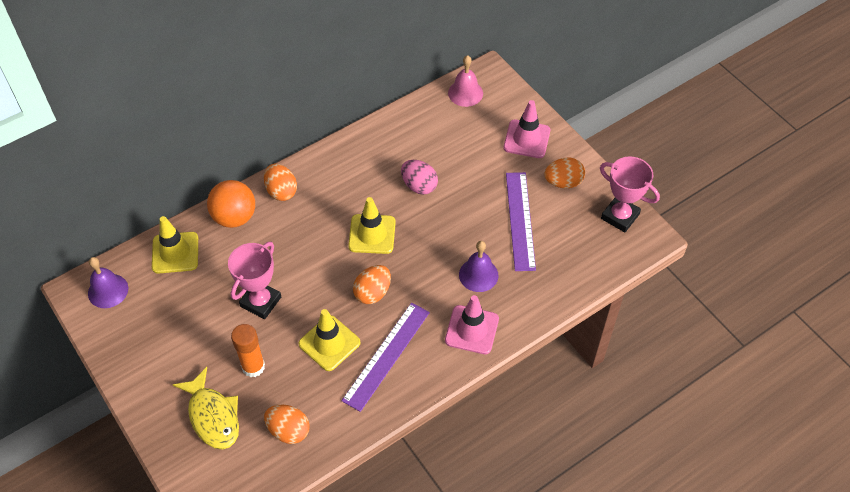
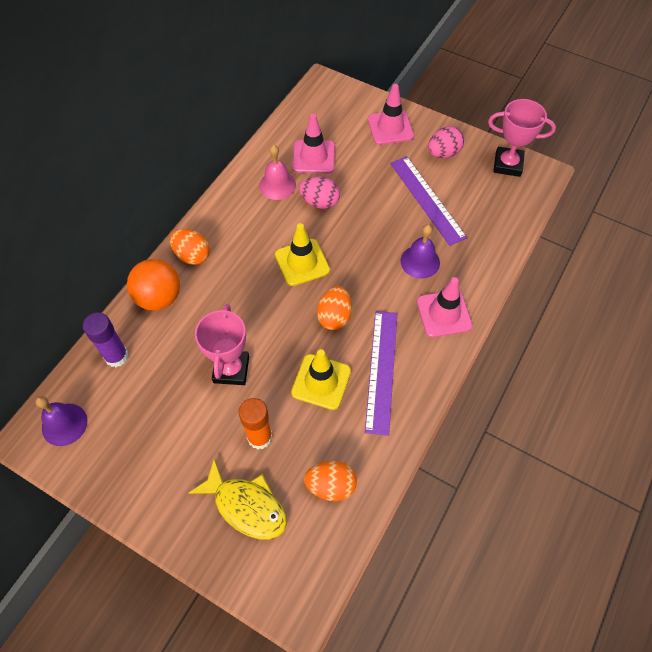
camera: 25 degrees left, 5 degrees up
yellow traffic cone [152,216,198,274] -> purple glue stick [83,313,129,367]
pink bell [448,55,483,107] -> pink bell moved to [259,145,296,200]
orange egg [544,157,585,189] -> pink egg [428,126,464,158]
none -> pink traffic cone [292,114,335,174]

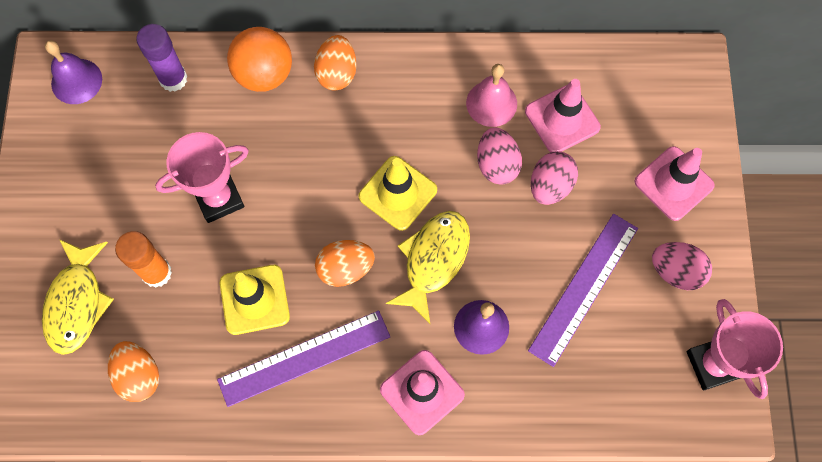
camera: 60 degrees right, 10 degrees up
none -> yellow fish [386,211,470,324]
none -> pink egg [531,151,578,205]

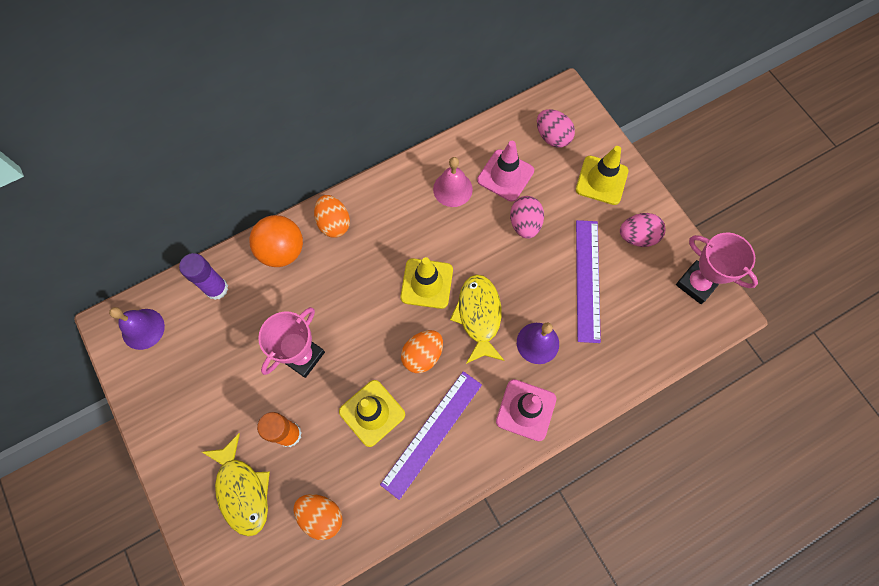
camera: 30 degrees left, 0 degrees up
pink egg [477,127,522,185] -> pink egg moved to [537,109,575,148]
pink traffic cone [634,146,715,221] -> yellow traffic cone [576,146,628,205]

